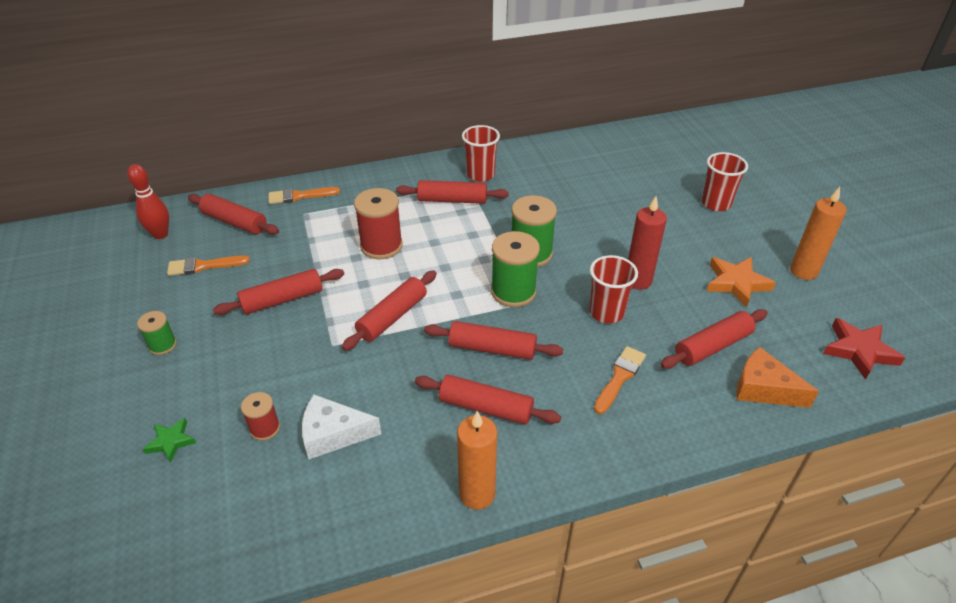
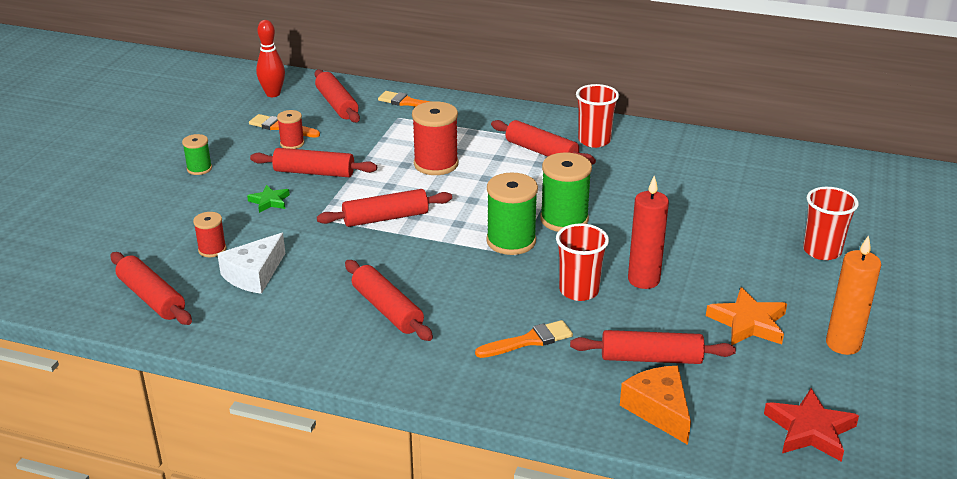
camera: 35 degrees right, 10 degrees down
green star [142,418,196,463] -> green star moved to [247,185,290,213]
white cheese [302,395,381,459] -> white cheese turned 90 degrees counterclockwise [217,233,285,294]
red rolling pin [424,321,563,360] -> red rolling pin moved to [111,252,192,325]
orange candle [457,411,497,510] -> none
none -> red spool [277,110,304,149]

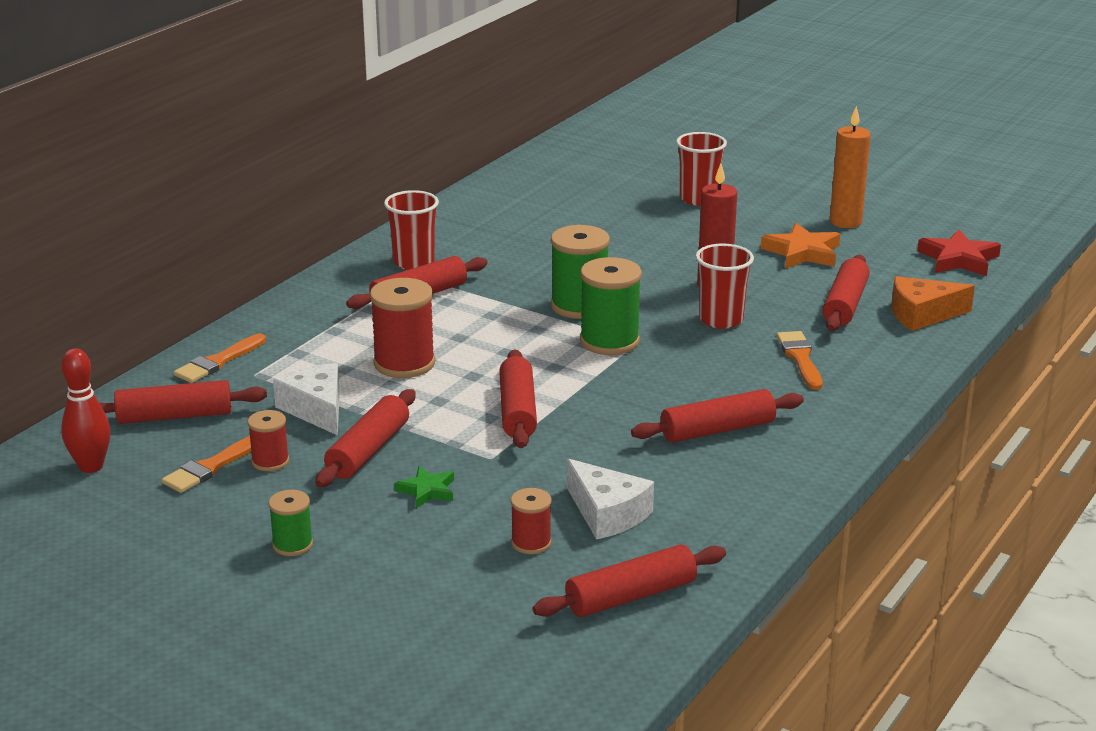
camera: 75 degrees left, 5 degrees down
none -> white cheese [273,363,340,435]

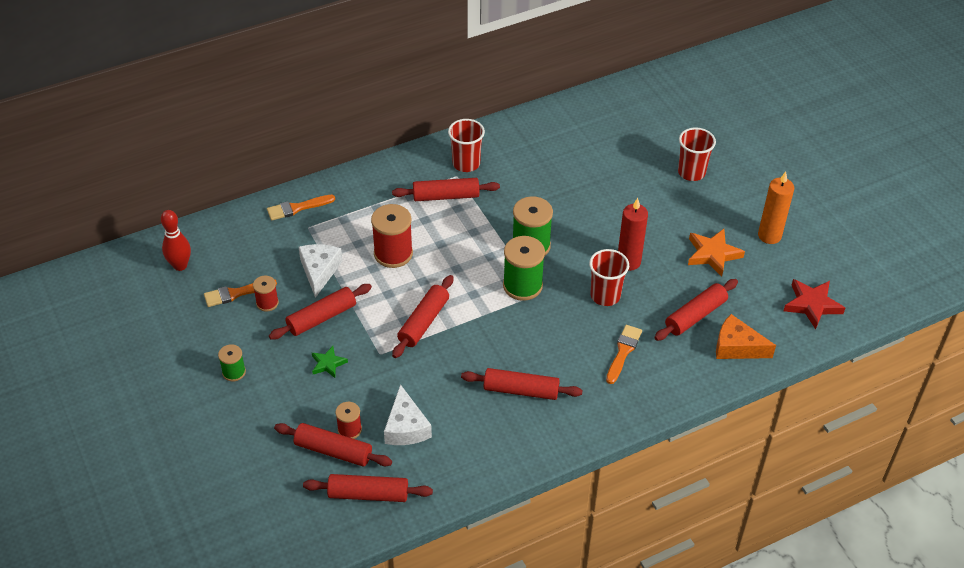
camera: 30 degrees right, 20 degrees up
red rolling pin [99,380,267,424] -> red rolling pin moved to [274,423,392,466]

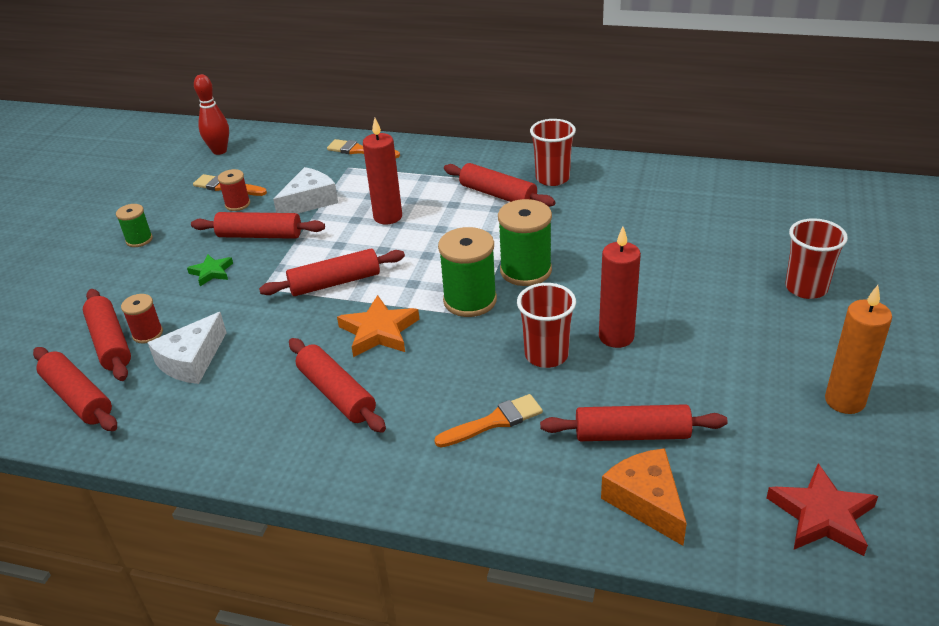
camera: 45 degrees right, 10 degrees down
red spool [371,204,413,268] -> red candle [363,118,402,225]
orange star [688,229,745,277] -> orange star moved to [337,295,420,357]

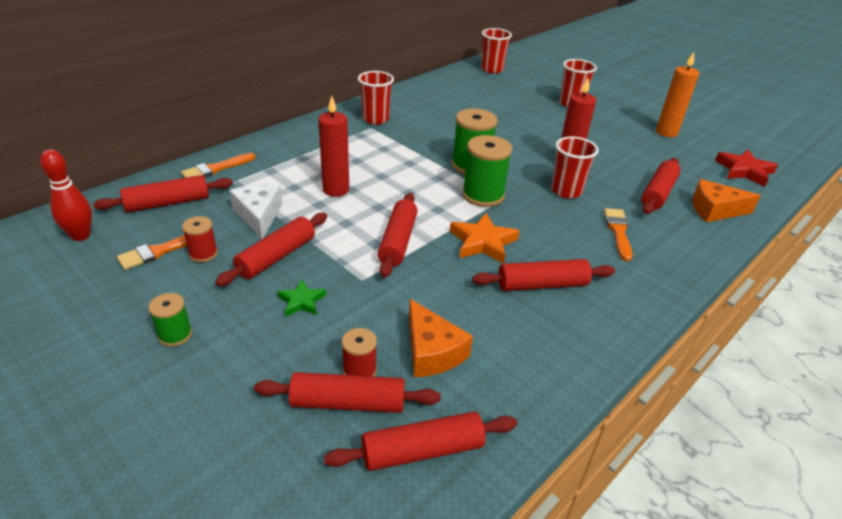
camera: 65 degrees left, 0 degrees up
white cheese [148,312,227,384] -> orange cheese [409,299,473,377]
red rolling pin [444,163,556,207] -> red rolling pin moved to [93,175,233,212]
none -> red cup [481,28,512,74]

